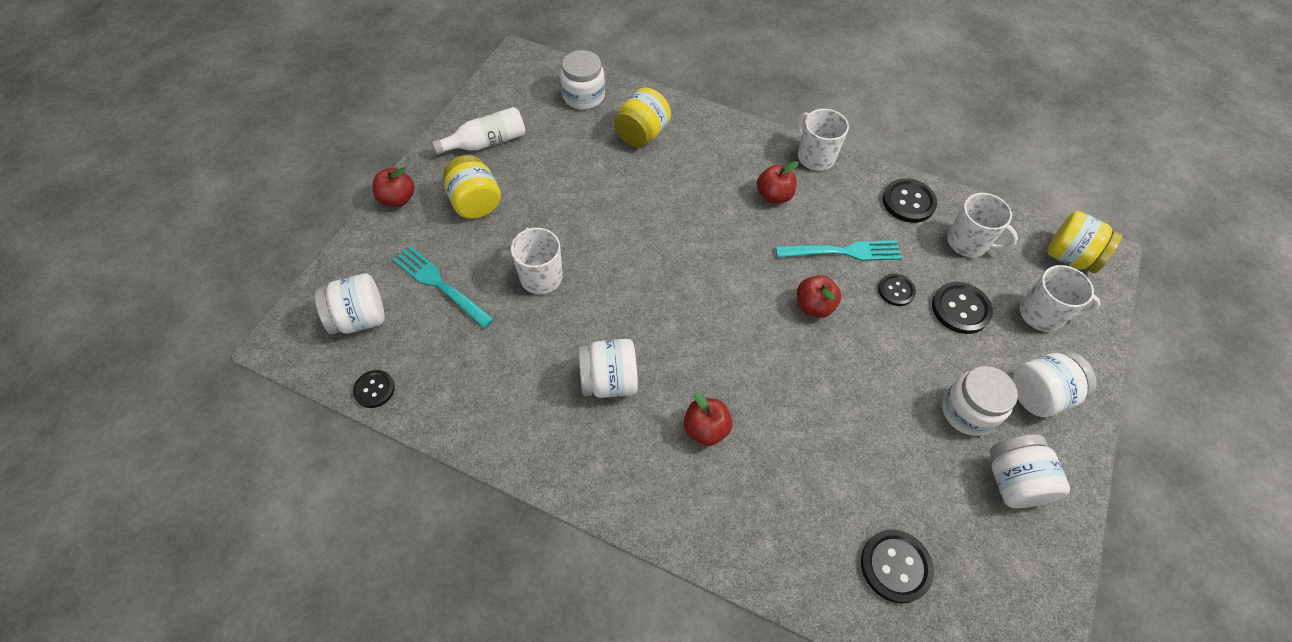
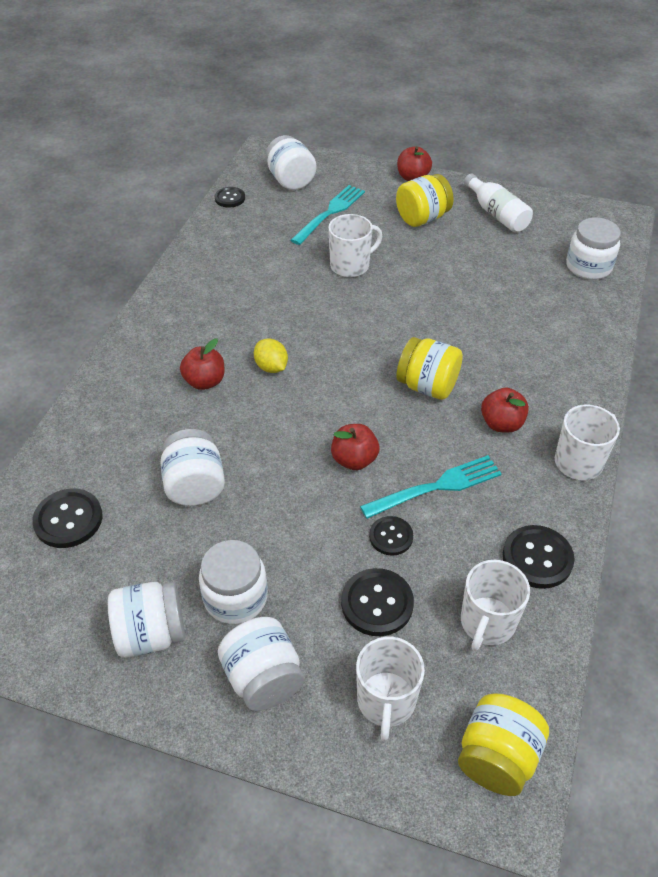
camera: 85 degrees right, 10 degrees down
white jar [578,339,638,398] -> white jar moved to [160,429,225,506]
yellow jar [614,87,671,147] -> yellow jar moved to [396,337,463,400]
turquoise fork [776,240,902,261] -> turquoise fork turned 105 degrees counterclockwise [360,455,502,519]
none -> yellow lemon [254,338,288,373]

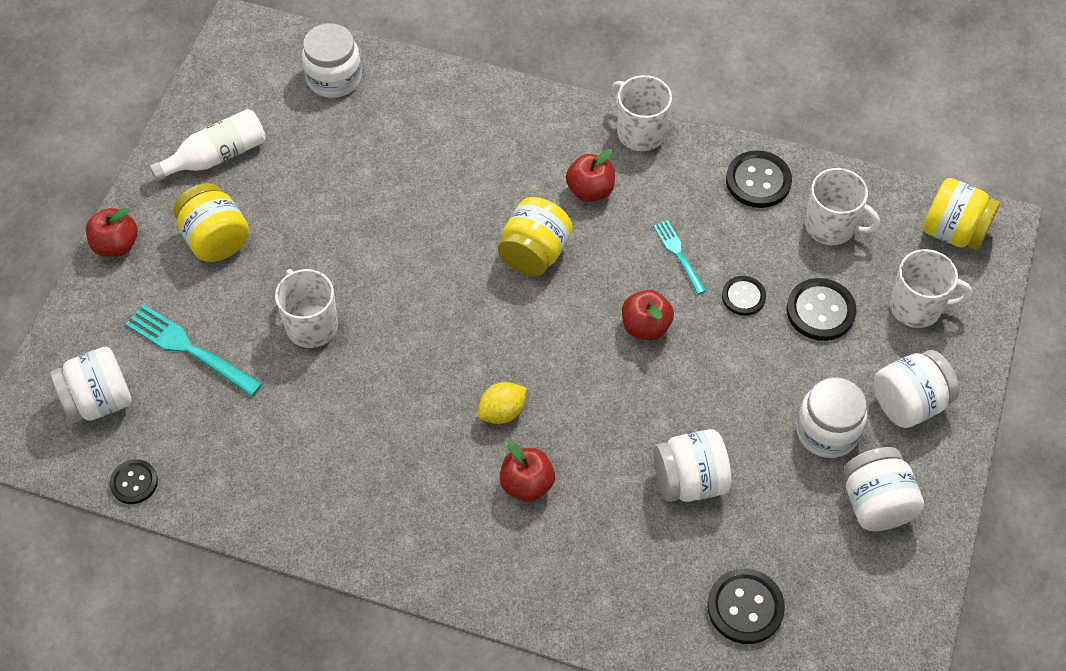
camera: 90 degrees left, 10 degrees up
turquoise fork [360,455,502,519] -> turquoise fork [653,220,706,294], size x0.60

